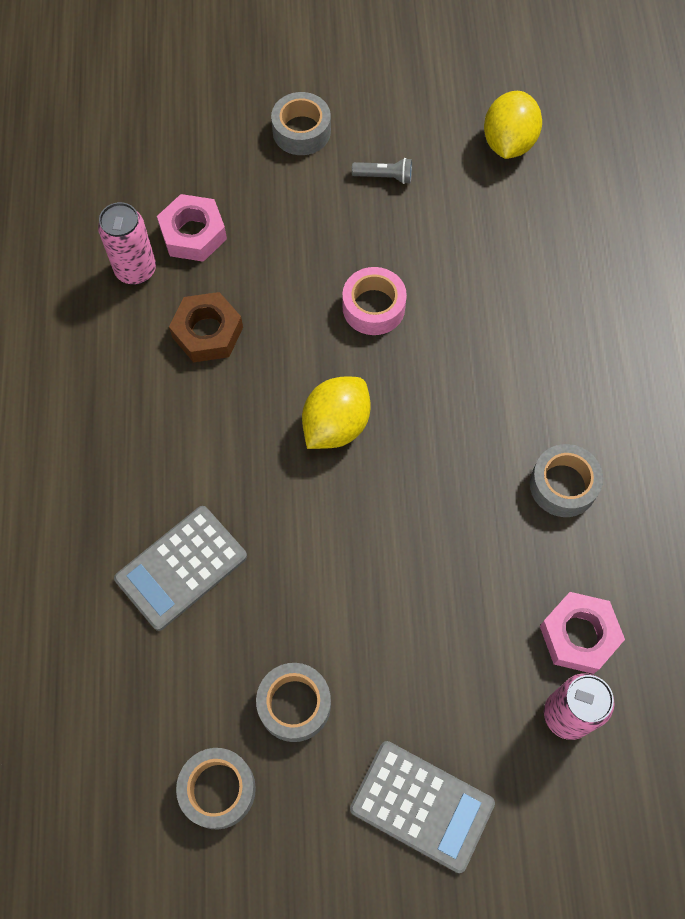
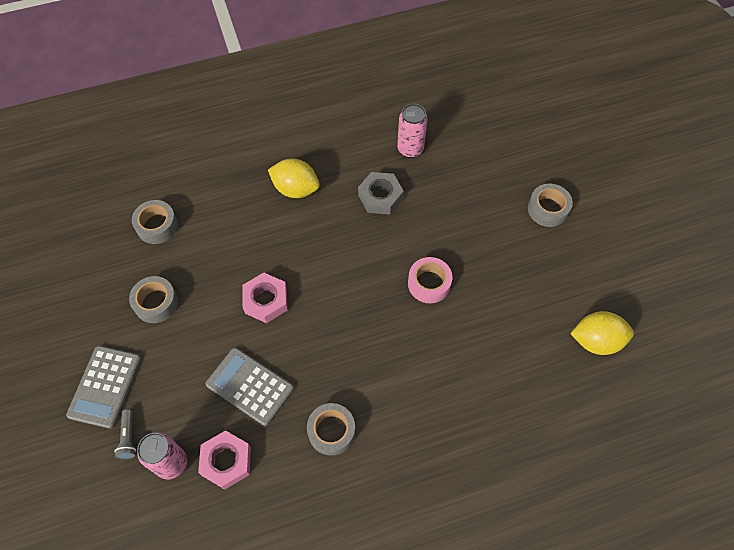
camera: 75 degrees right, 5 degrees down
grey calculator [114,506,247,631] -> grey calculator moved to [205,348,294,426]
pink nut [157,194,227,262] -> pink nut moved to [242,273,288,323]
brown nut [169,292,243,362] -> grey nut [358,172,404,215]
grey tape [176,748,256,830] -> grey tape moved to [132,200,178,244]
yellow lemon [302,377,370,449] -> yellow lemon moved to [268,159,320,198]
grey flashlight [352,158,412,184] -> grey flashlight moved to [114,409,136,459]

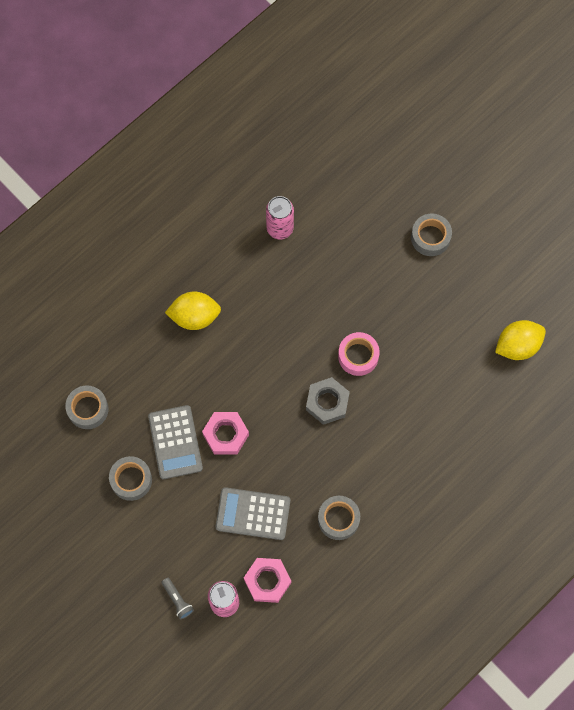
camera: 25 degrees left, 10 degrees up
grey calculator [66,346,141,429] -> grey calculator moved to [148,405,203,479]
grey nut [358,172,404,215] -> grey nut moved to [306,377,350,425]

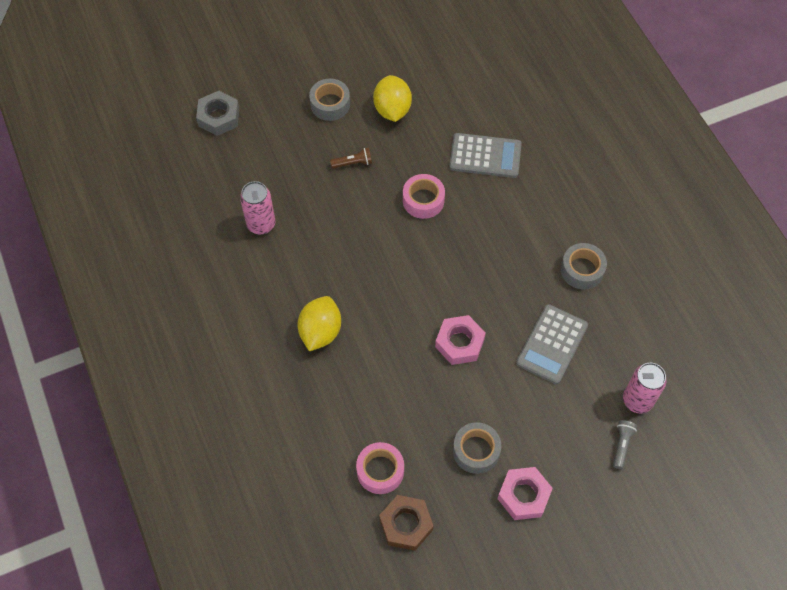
camera: 70 degrees left, 10 degrees down
grey tape [65,385,109,429] -> pink tape [356,442,404,494]
grey calculator [148,405,203,479] -> grey calculator moved to [449,133,522,178]
grey flashlight [162,578,194,619] -> grey flashlight turned 60 degrees counterclockwise [613,420,637,469]
pink nut [244,558,291,603] -> pink nut moved to [497,467,553,520]
grey nut [306,377,350,425] -> grey nut moved to [196,91,239,136]
yellow lemon [495,320,546,360] -> yellow lemon moved to [373,75,412,122]
none -> brown flashlight [330,148,372,168]
none -> brown nut [379,495,434,551]

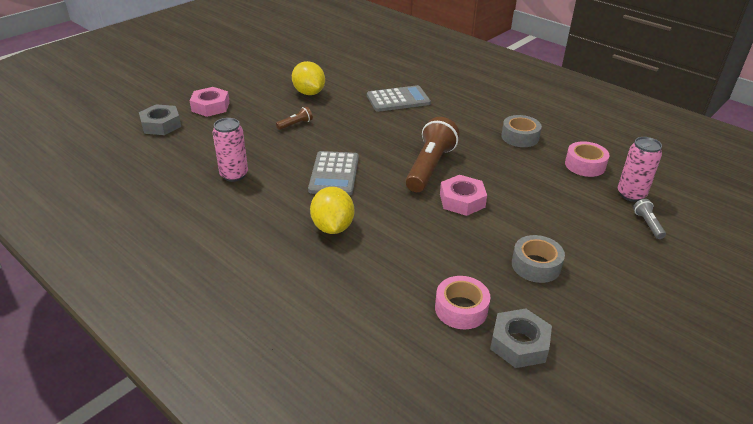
camera: 25 degrees left, 25 degrees down
grey tape [309,79,350,121] -> none
brown nut [379,495,434,551] -> grey nut [490,309,552,368]
pink tape [403,174,445,219] -> pink tape moved to [565,141,609,177]
pink nut [497,467,553,520] -> pink nut moved to [189,87,230,117]
grey calculator [516,304,588,384] -> grey calculator moved to [308,151,359,196]
none -> brown flashlight [406,117,460,192]

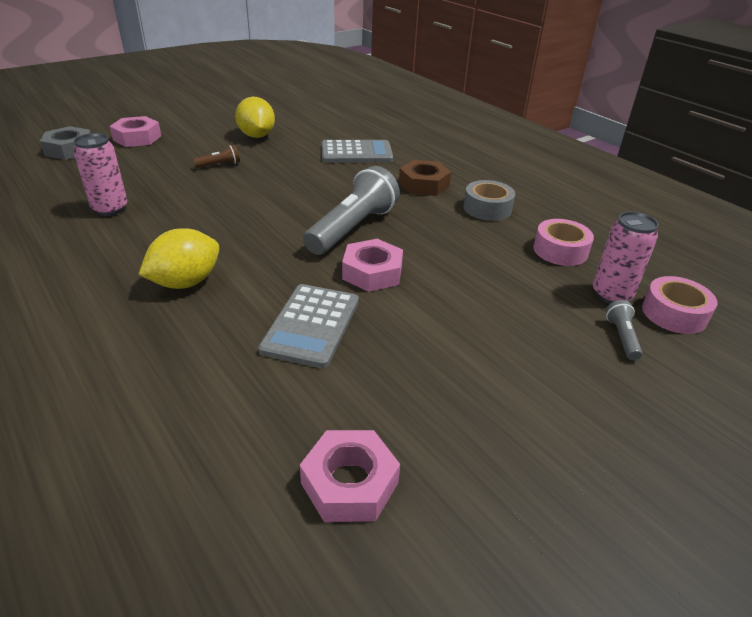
camera: 10 degrees right, 0 degrees up
grey calculator [308,151,359,196] -> grey calculator moved to [258,284,359,368]
yellow lemon [310,187,354,234] -> yellow lemon turned 45 degrees clockwise [138,228,219,289]
brown flashlight [406,117,460,192] -> grey flashlight [303,166,400,255]
pink tape [435,276,490,329] -> pink tape moved to [642,276,718,334]
grey nut [490,309,552,368] -> pink nut [300,430,400,522]
grey tape [512,235,565,283] -> none
none -> brown nut [399,160,451,196]

